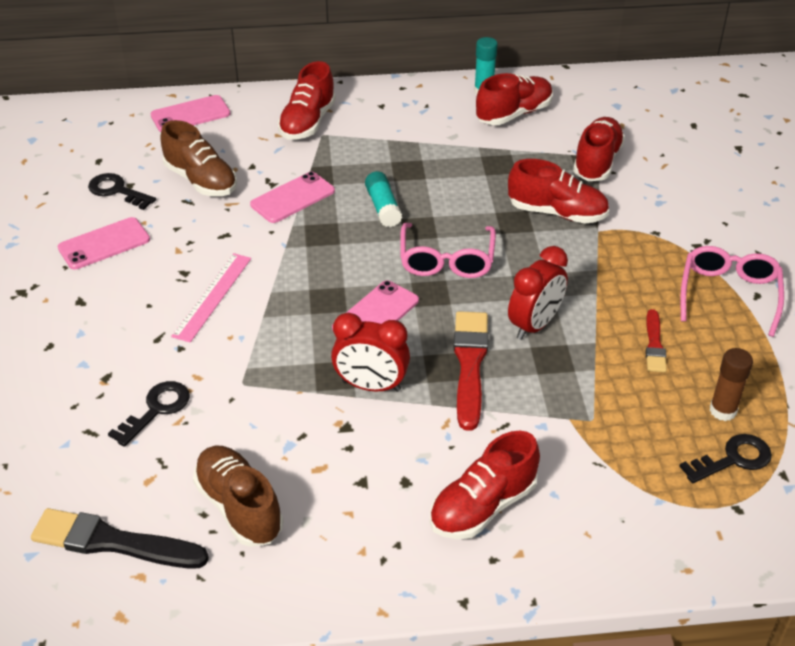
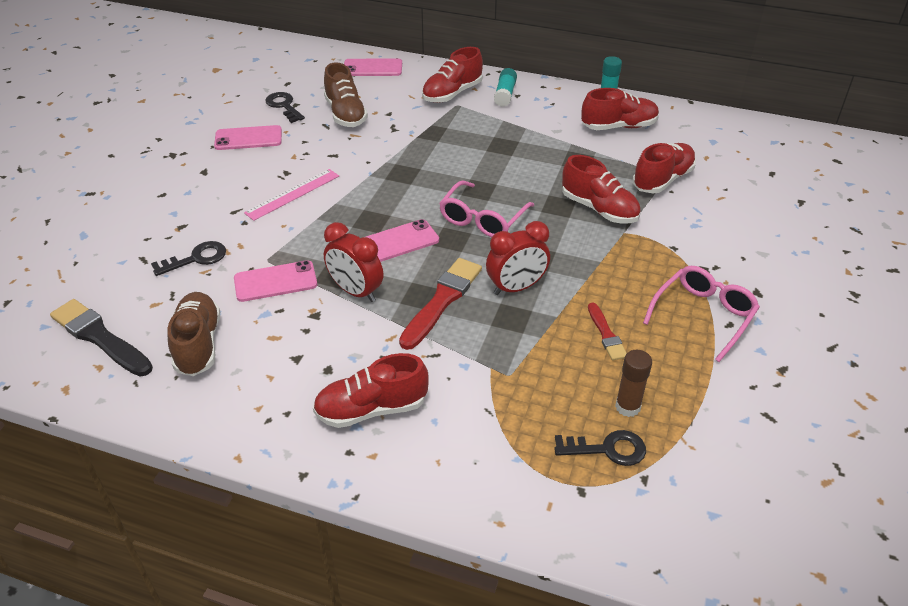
camera: 25 degrees right, 0 degrees up
pink phone [250,172,335,223] -> pink phone moved to [234,260,317,302]
turquoise glue stick [365,171,402,227] -> turquoise glue stick moved to [494,68,517,107]
red brush [645,309,667,372] -> red brush turned 45 degrees counterclockwise [588,303,627,361]

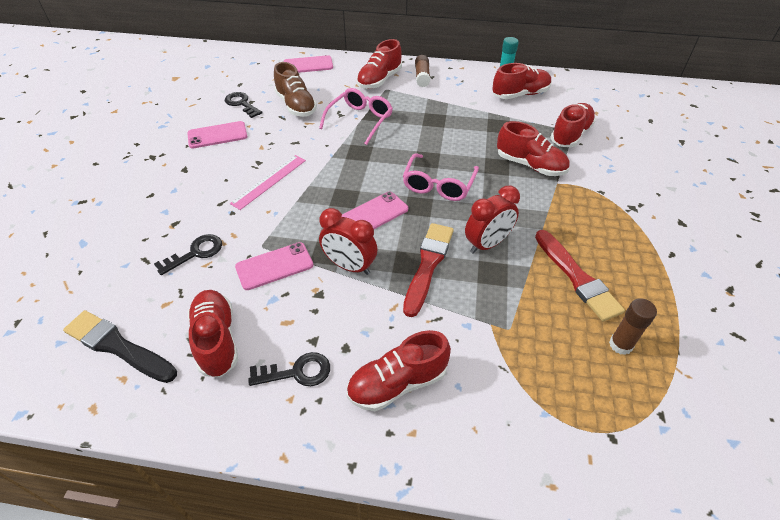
camera: 10 degrees left, 5 degrees up
brown shoe [167,292,220,376] -> red shoe [188,290,238,377]
turquoise glue stick [494,68,517,107] -> brown glue stick [415,55,430,87]
black key [554,430,646,466] -> black key moved to [248,352,330,386]
red brush [588,303,627,361] -> red brush [535,230,625,321], size x1.76
pink glasses [643,266,760,362] -> pink glasses moved to [319,88,393,145]

